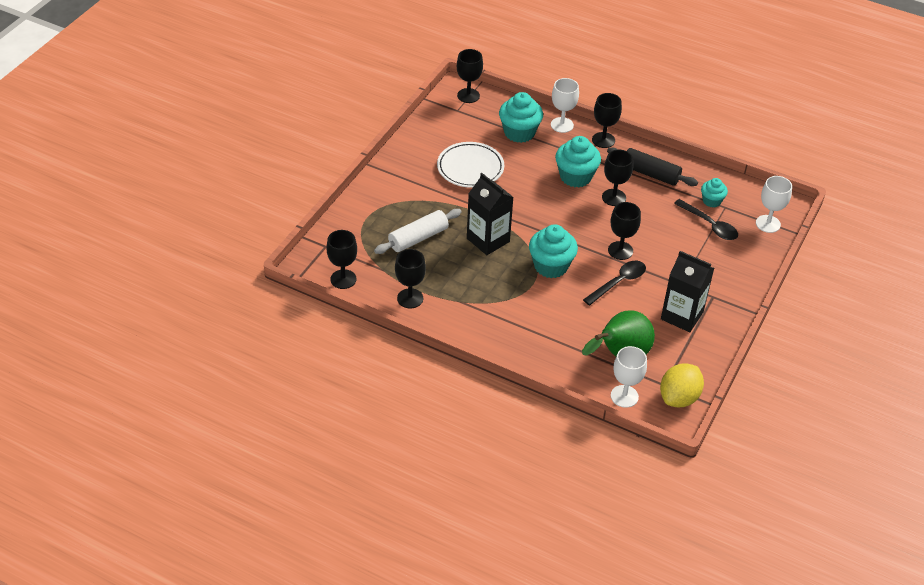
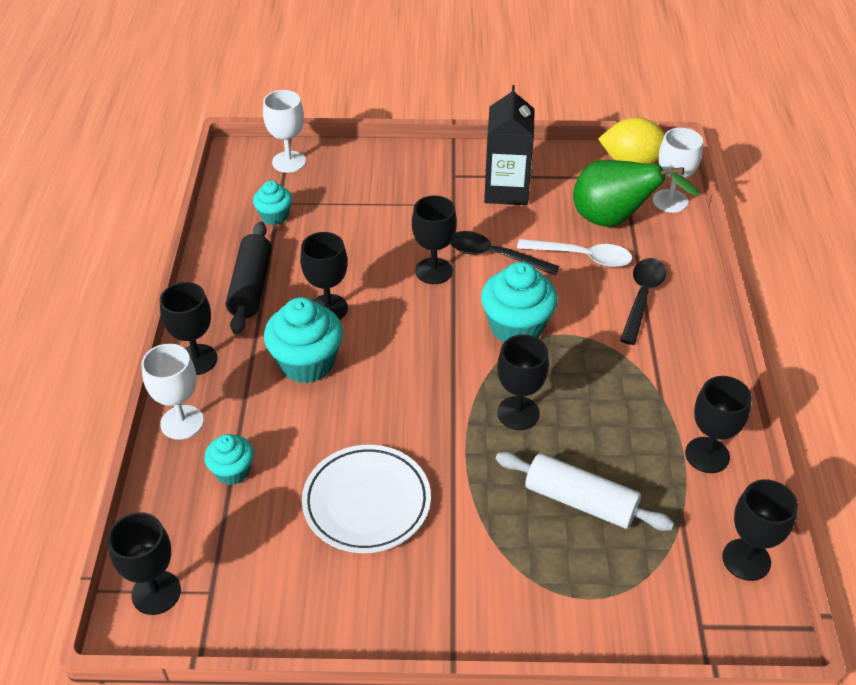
camera: 115 degrees left, 0 degrees up
black carton [467,173,513,255] -> black goblet [497,334,549,430]
turquoise cupcake [499,92,543,143] -> turquoise cupcake [204,434,254,485], size x0.57
black spoon [674,199,738,240] -> black spoon moved to [620,258,666,345]
none -> white spoon [517,239,632,267]

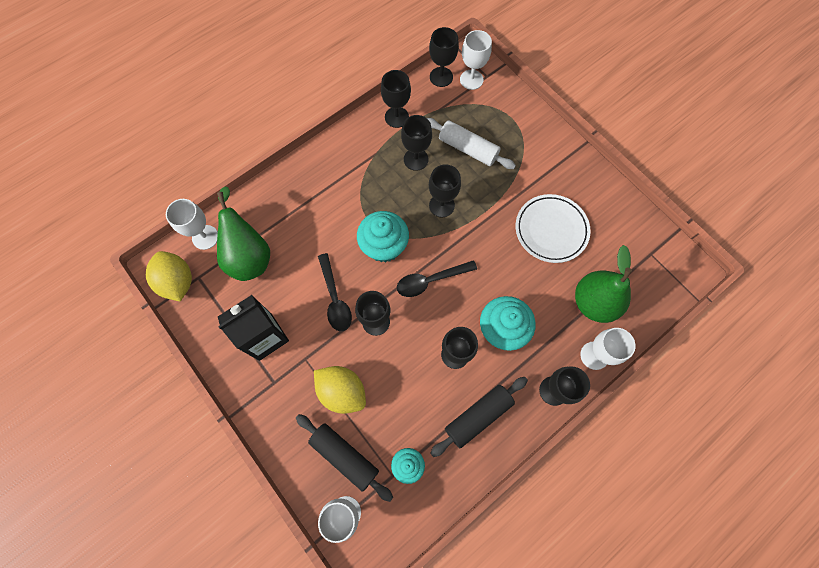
camera: 130 degrees left, 25 degrees up
black goblet [108,512,181,615] -> black goblet moved to [401,115,432,171]
turquoise cupcake [204,434,254,485] -> green pear [575,245,632,323]
white rolling pin [496,452,674,531] -> white rolling pin turned 45 degrees counterclockwise [427,118,516,169]
white spoon [517,239,632,267] -> none
black spoon [620,258,666,345] -> black spoon moved to [397,260,477,297]
none -> black rolling pin [296,414,393,502]
none -> yellow lemon [314,366,366,414]
none -> white goblet [460,30,492,90]

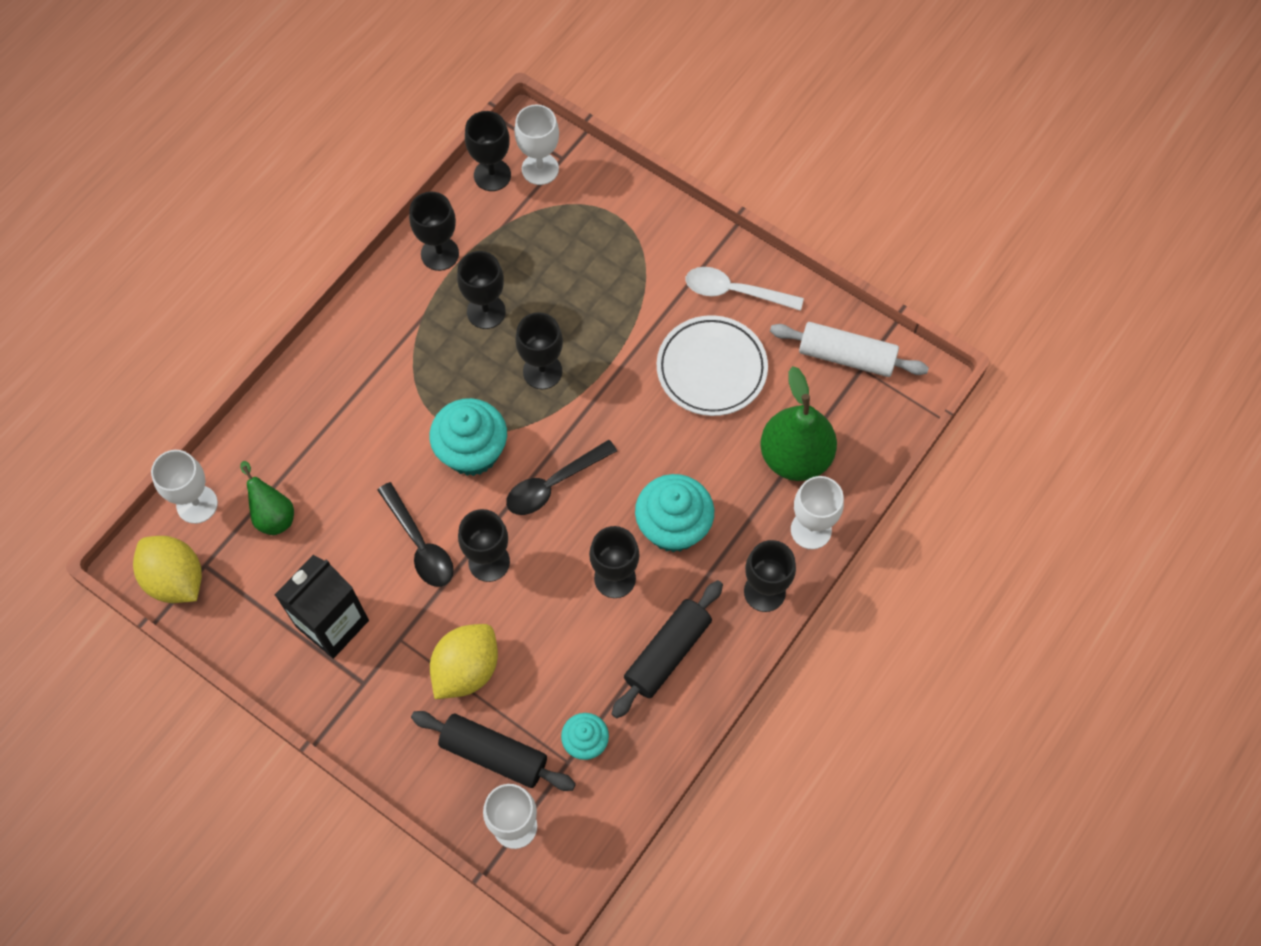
camera: 15 degrees left, 5 degrees down
green pear [217,186,270,281] -> green pear [240,461,294,535], size x0.57
yellow lemon [314,366,366,414] -> yellow lemon turned 75 degrees counterclockwise [430,624,498,699]
white rolling pin [427,118,516,169] -> white rolling pin moved to [770,322,929,377]
none -> white spoon [686,267,804,311]

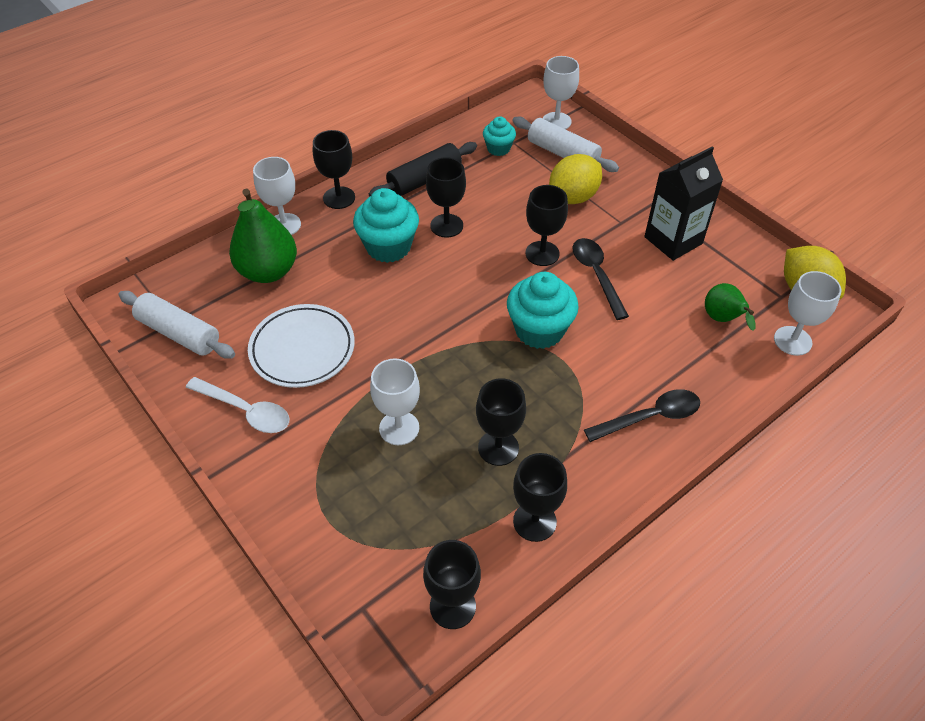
camera: 165 degrees left, 15 degrees down
black rolling pin [411,711,576,791] -> white rolling pin [512,116,619,172]
black spoon [506,440,617,515] -> black spoon moved to [584,389,700,442]
white goblet [514,104,559,185] -> white goblet moved to [370,358,420,445]
black goblet [515,312,563,389] -> none

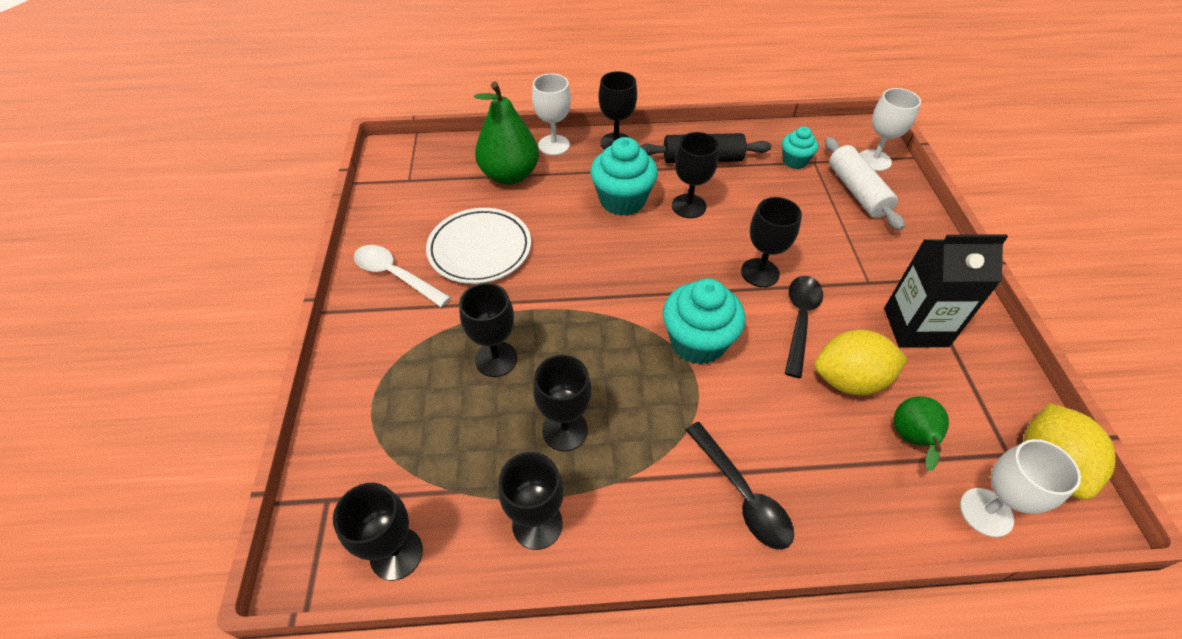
camera: 35 degrees right, 0 degrees up
white rolling pin [118,291,235,359] -> none
white spoon [186,377,289,433] -> white spoon turned 150 degrees clockwise [354,245,451,307]
white goblet [370,358,420,445] -> black goblet [459,283,517,377]
yellow lemon [549,154,602,204] -> yellow lemon moved to [814,330,907,395]
black spoon [584,389,700,442] -> black spoon turned 45 degrees clockwise [686,422,794,550]

